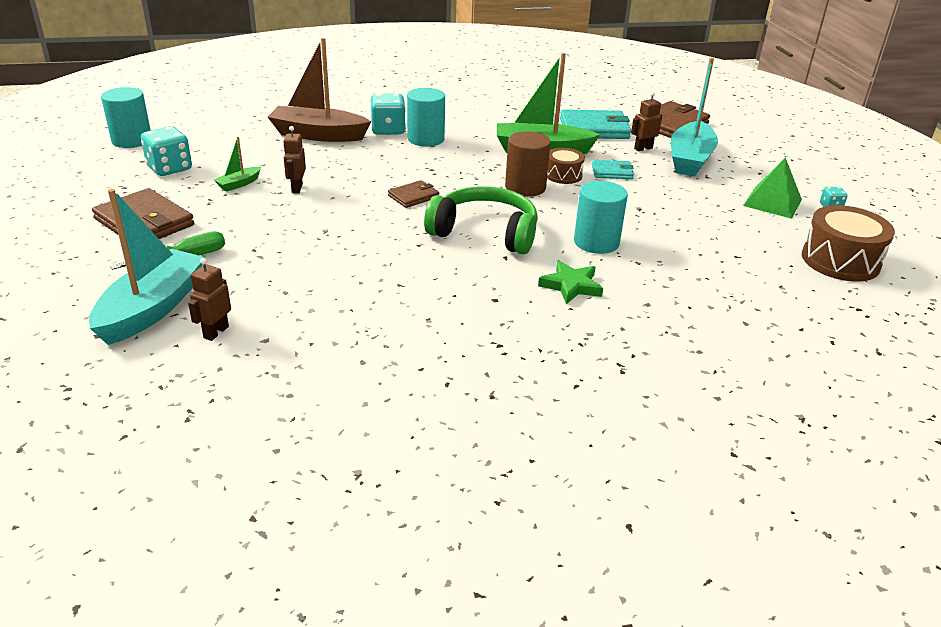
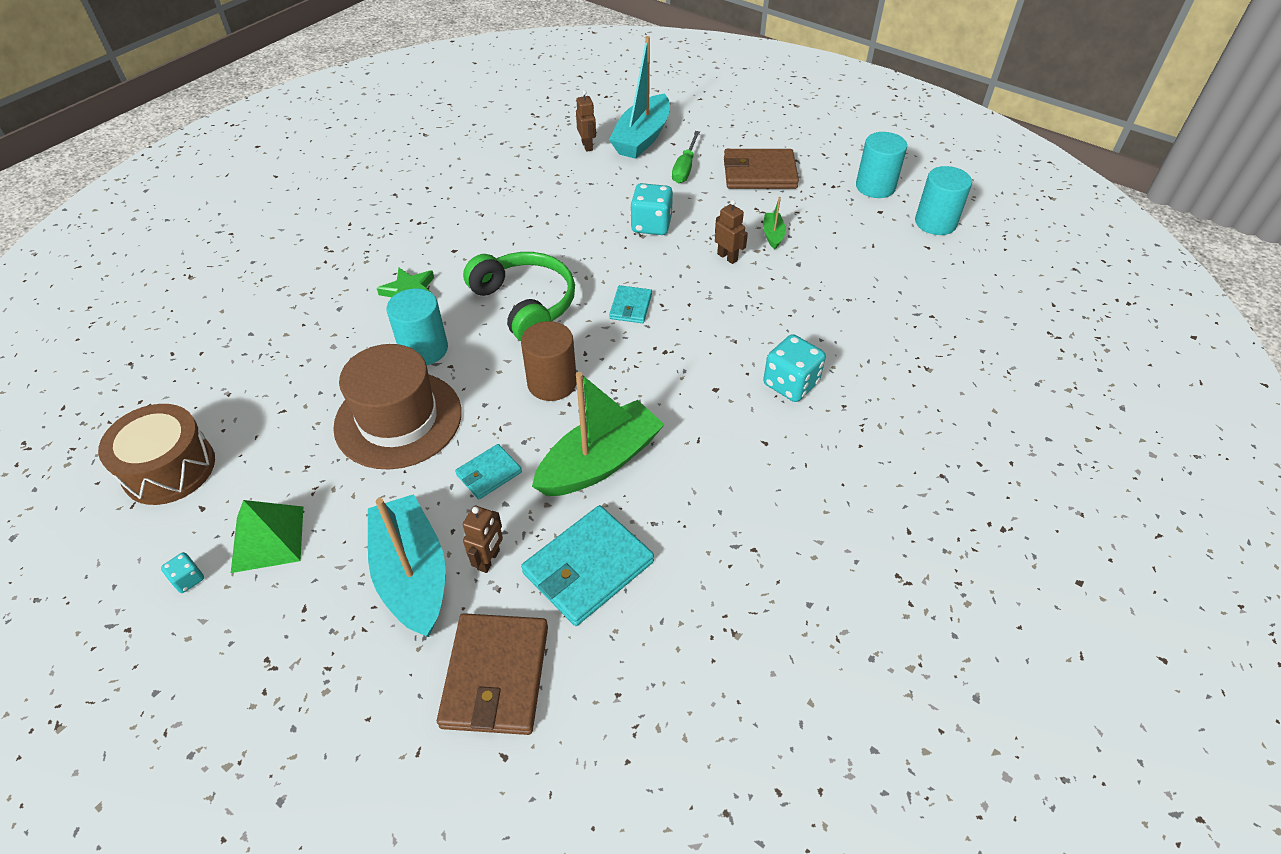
camera: 140 degrees right, 15 degrees up
turquoise boat [89,189,206,345] -> turquoise boat turned 45 degrees clockwise [609,36,670,159]
turquoise dice [141,126,192,176] -> turquoise dice moved to [630,183,673,235]
brown boat [268,38,371,142] -> none
brown wallet [388,180,439,208] -> turquoise wallet [609,285,652,323]
turquoise cylinder [407,88,445,147] -> turquoise cylinder moved to [856,132,907,198]
green headphones [424,186,538,254] -> green headphones turned 105 degrees counterclockwise [463,252,575,341]
brown drum [547,148,585,184] -> none
none -> brown hat [333,344,462,470]

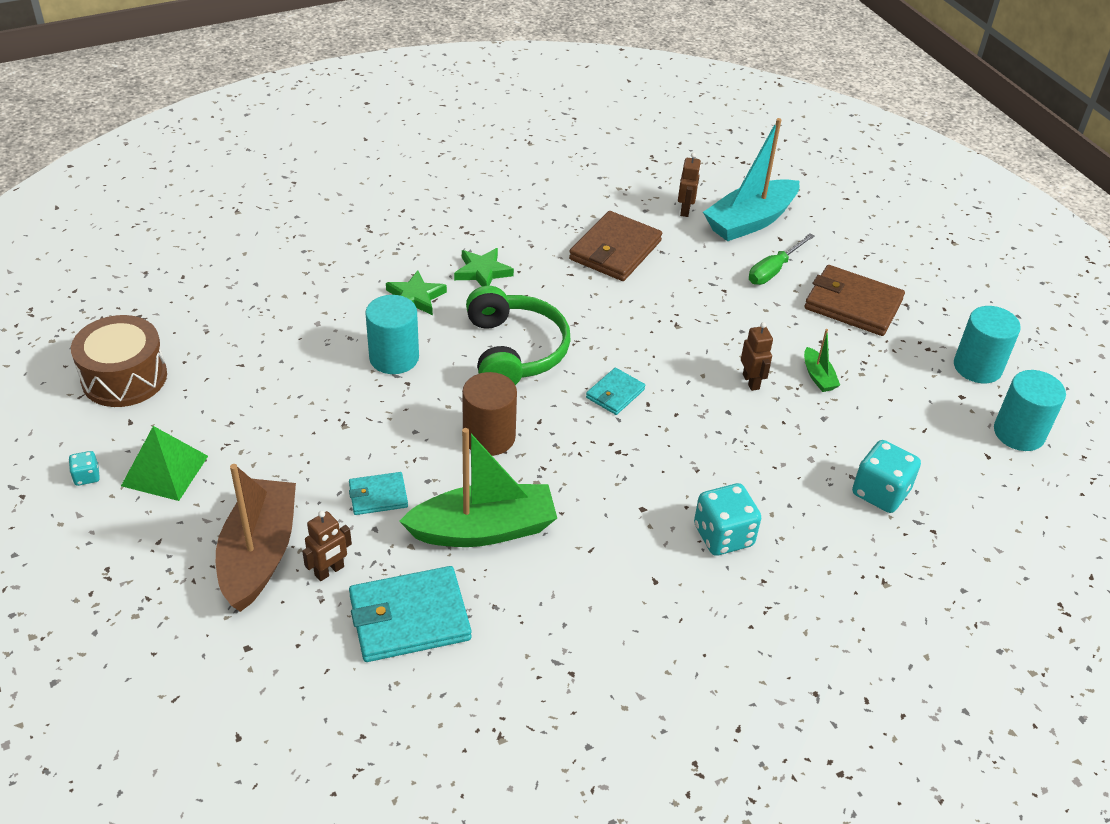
camera: 25 degrees right, 5 degrees down
brown hat [333,344,462,470] -> none
turquoise boat [368,494,446,637] -> brown boat [216,464,296,612]
brown wallet [437,613,548,735] -> brown wallet moved to [569,211,662,281]
turquoise dice [630,183,673,235] -> turquoise dice moved to [852,440,921,513]
green boat [763,197,786,249] -> green boat turned 135 degrees clockwise [804,329,840,392]
none -> green star [454,248,514,286]

